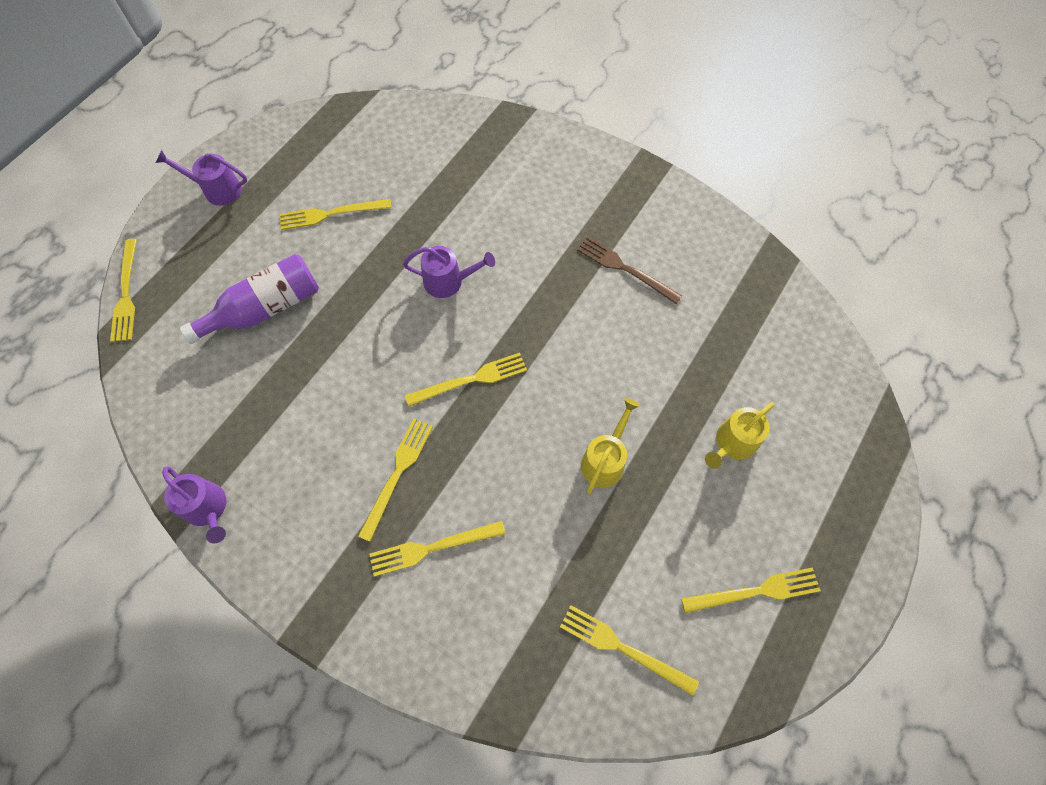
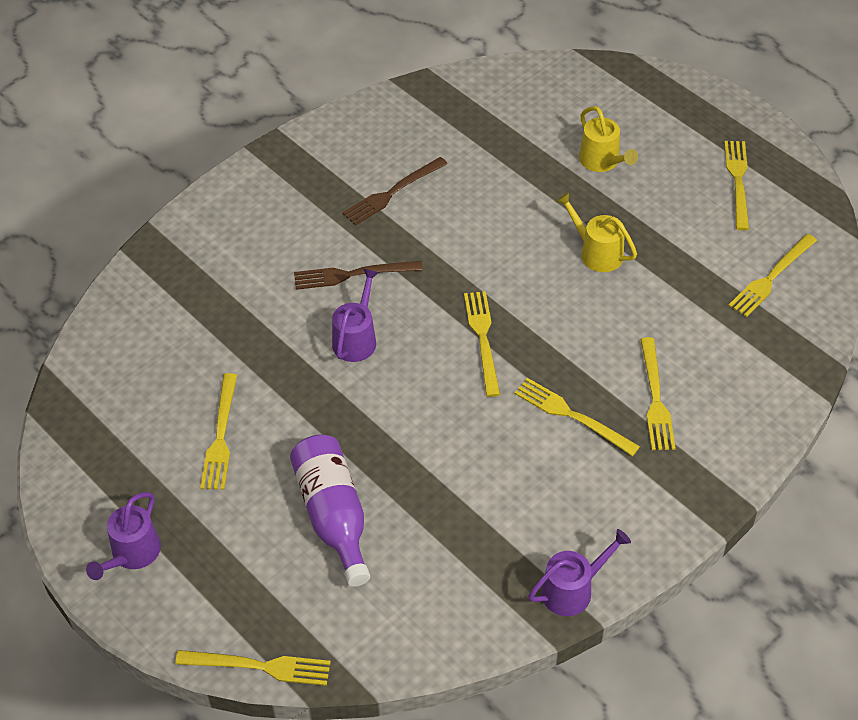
camera: 75 degrees left, 15 degrees down
none -> brown fork [294,261,423,290]

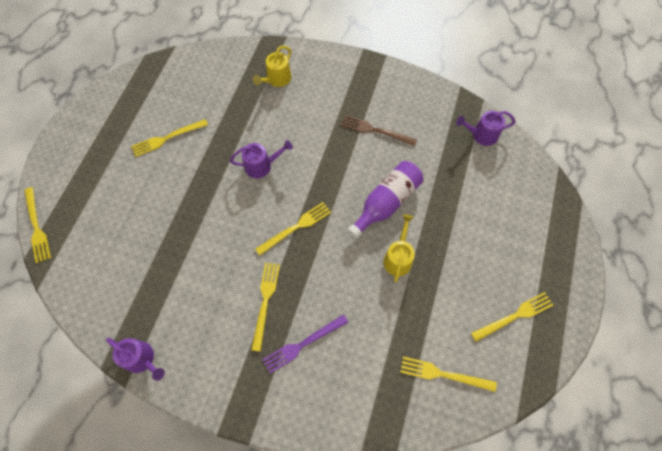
camera: 60 degrees right, 15 degrees up
purple watering can [86,492,161,580] -> purple watering can moved to [456,111,515,146]
purple bottle [290,435,370,587] -> purple bottle moved to [347,161,423,239]
brown fork [294,261,423,290] -> none
yellow watering can [579,106,638,172] -> yellow watering can moved to [253,46,291,87]
yellow fork [640,337,676,450] -> purple fork [262,314,348,373]

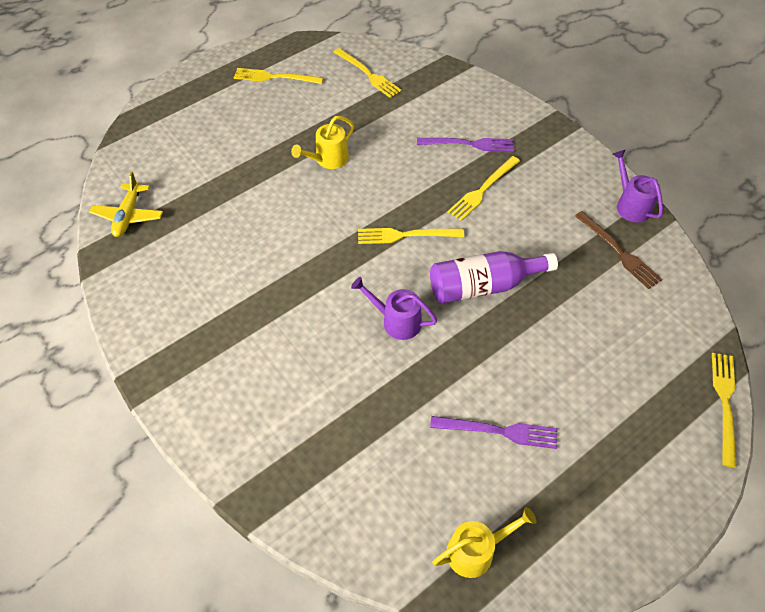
camera: 145 degrees left, 10 degrees down
yellow fork [131,119,208,157] -> purple fork [430,416,557,449]
yellow watering can [253,46,291,87] -> yellow watering can moved to [432,507,536,578]
brown fork [341,115,417,146] -> brown fork moved to [575,211,662,289]
purple bottle [347,161,423,239] -> purple bottle moved to [430,251,558,304]
purple watering can [456,111,515,146] -> yellow plane [89,172,163,237]

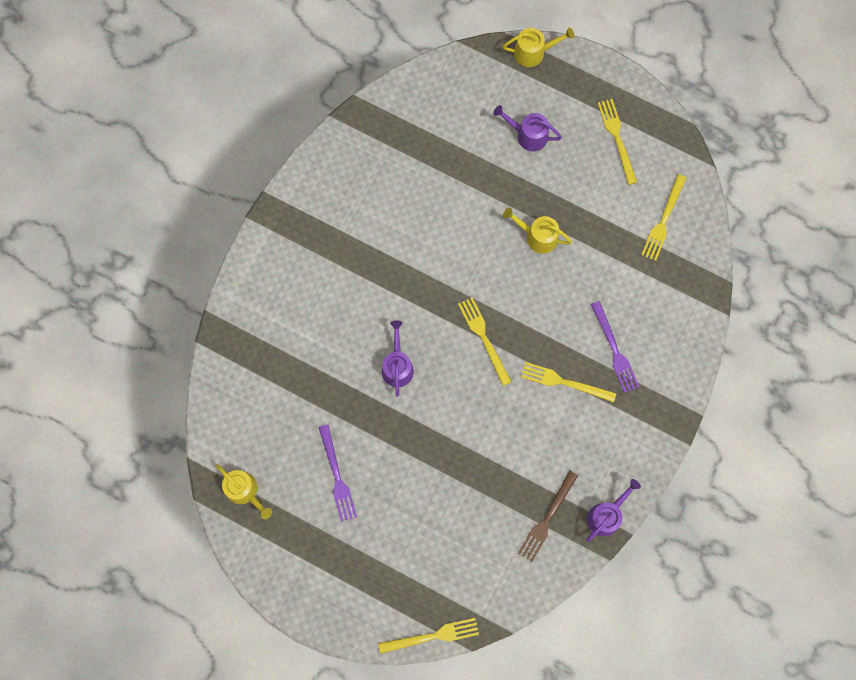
camera: 65 degrees right, 20 degrees up
yellow plane [89,172,163,237] -> none
purple bottle [430,251,558,304] -> none
none -> purple watering can [493,105,562,151]
none -> yellow watering can [503,28,574,67]

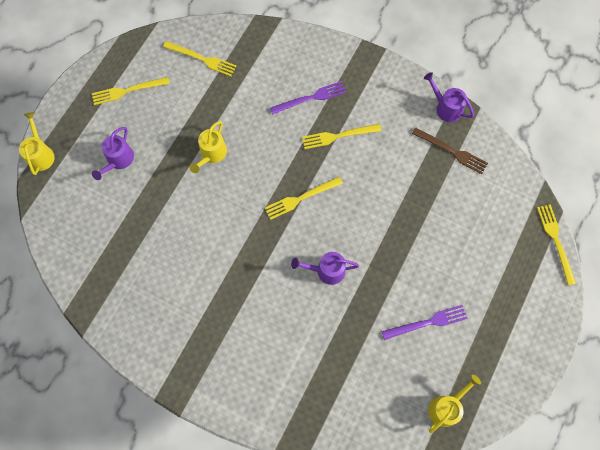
camera: 90 degrees left, 5 degrees down
yellow fork [521,362,616,403] -> yellow fork turned 60 degrees clockwise [302,124,382,149]

